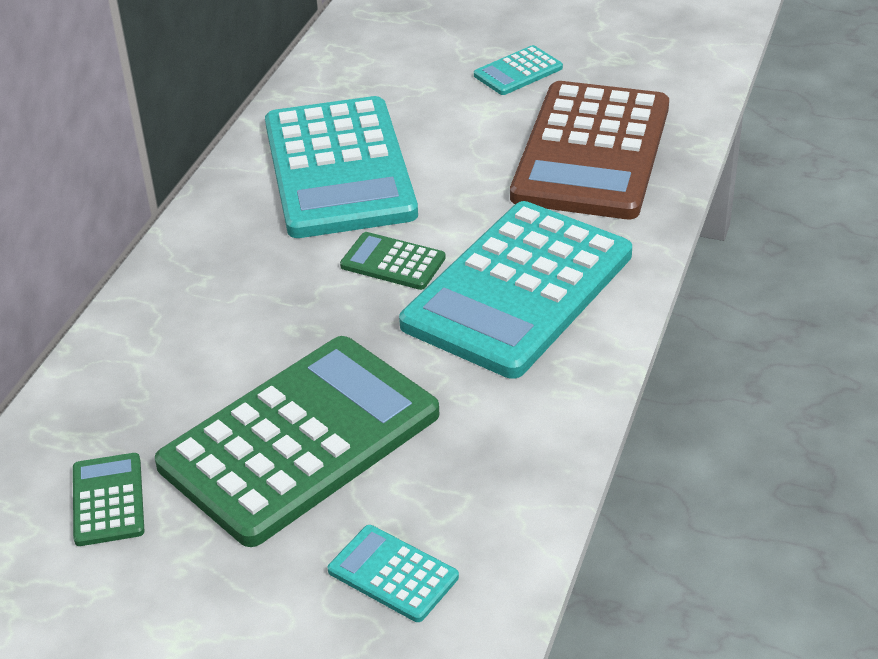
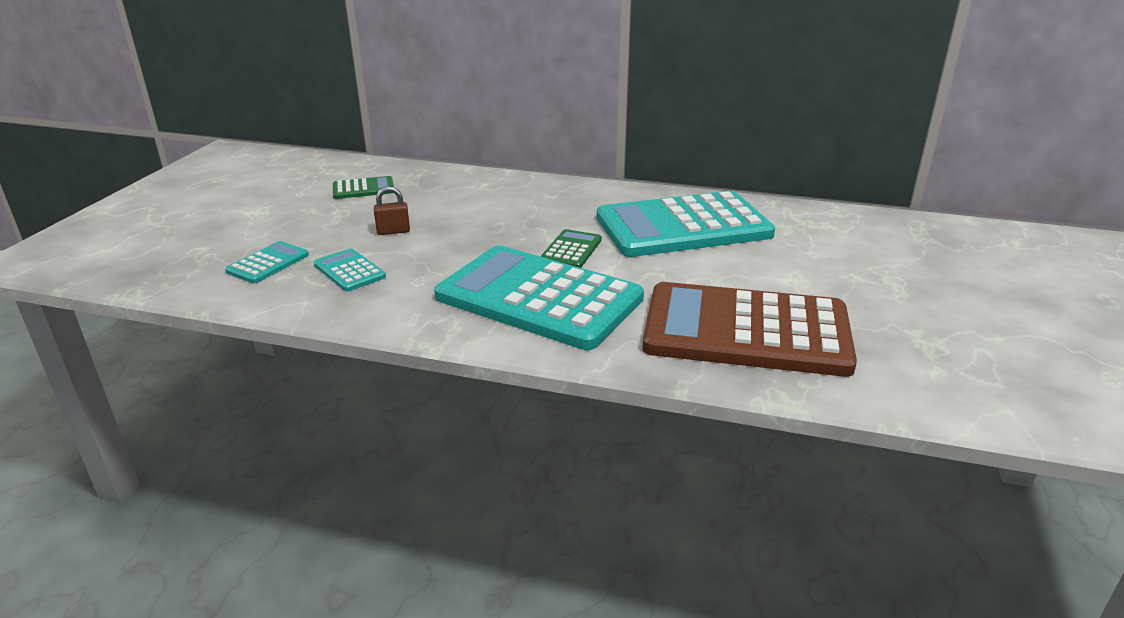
camera: 85 degrees right, 10 degrees down
green calculator [155,336,439,547] -> brown padlock [374,186,410,235]
turquoise calculator [474,45,563,95] -> turquoise calculator moved to [314,248,386,291]

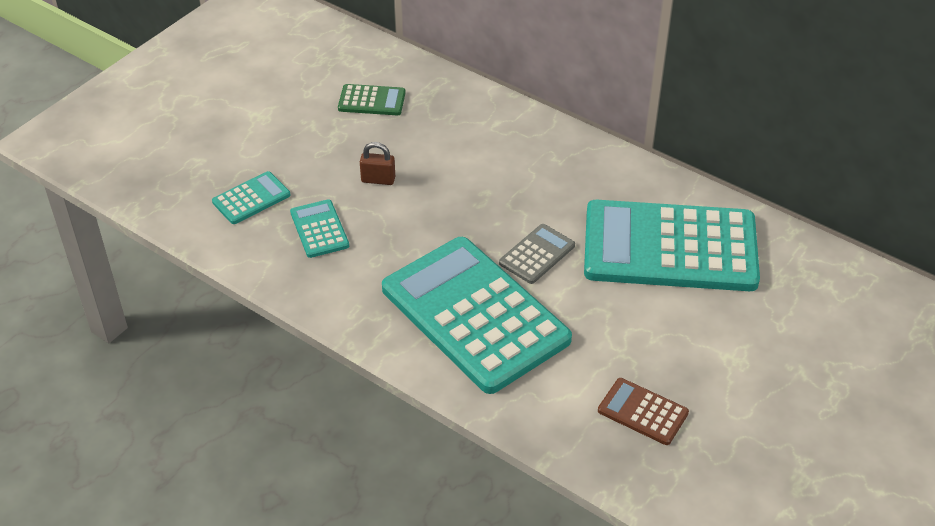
camera: 20 degrees right, 15 degrees up
green calculator [540,229,602,268] -> grey calculator [499,224,575,284]
brown calculator [642,282,857,377] -> brown calculator [598,378,689,445], size x0.42

